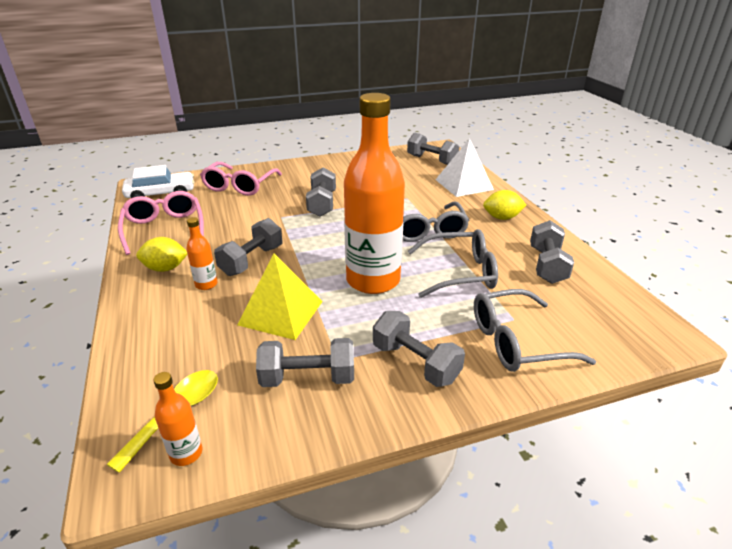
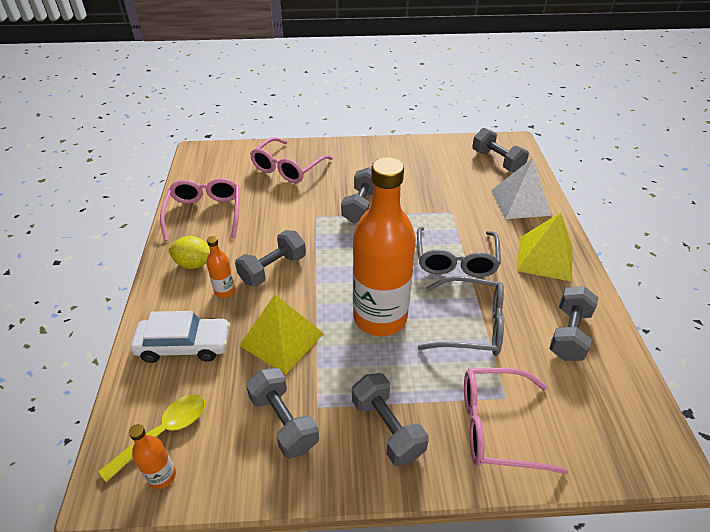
camera: 15 degrees right, 10 degrees up
white car [122,165,194,198] -> white car moved to [130,311,230,363]
grey dumbbell [256,338,354,387] -> grey dumbbell turned 45 degrees clockwise [246,368,319,459]
grey glasses [474,289,596,372] -> pink glasses [464,368,568,474]
yellow lemon [483,190,526,220] -> yellow pyramid [517,213,572,282]

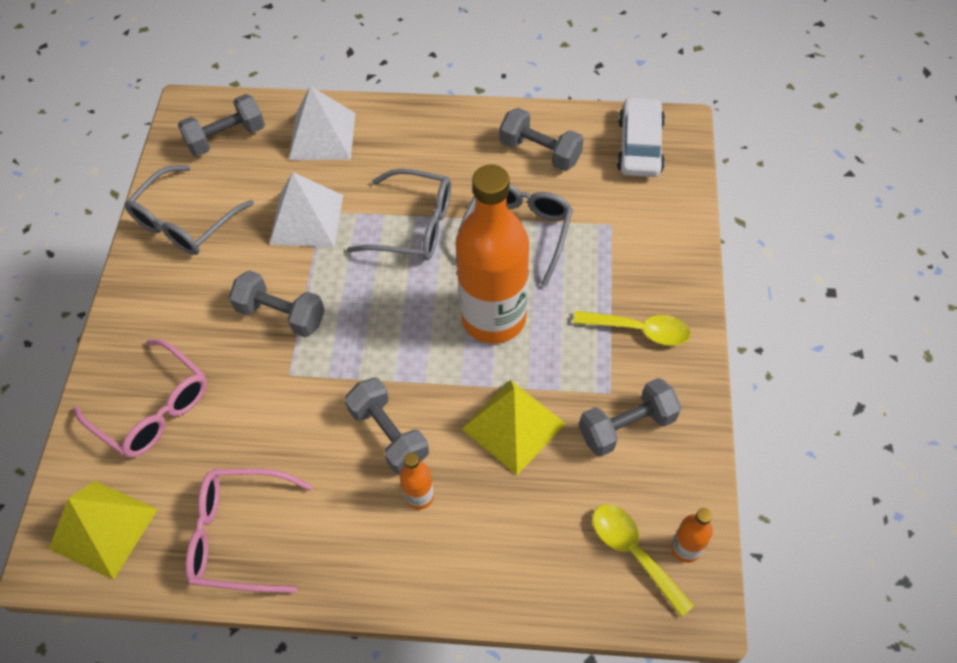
camera: 80 degrees left, 15 degrees up
white car [130,311,230,363] -> white car moved to [617,97,665,177]
yellow lemon [169,236,210,269] -> none
grey dumbbell [352,373,429,466] -> yellow spoon [573,311,691,346]
pink glasses [464,368,568,474] -> none
yellow pyramid [517,213,572,282] -> yellow pyramid moved to [49,481,158,580]
none -> grey glasses [124,165,254,255]
none -> white pyramid [269,172,343,247]

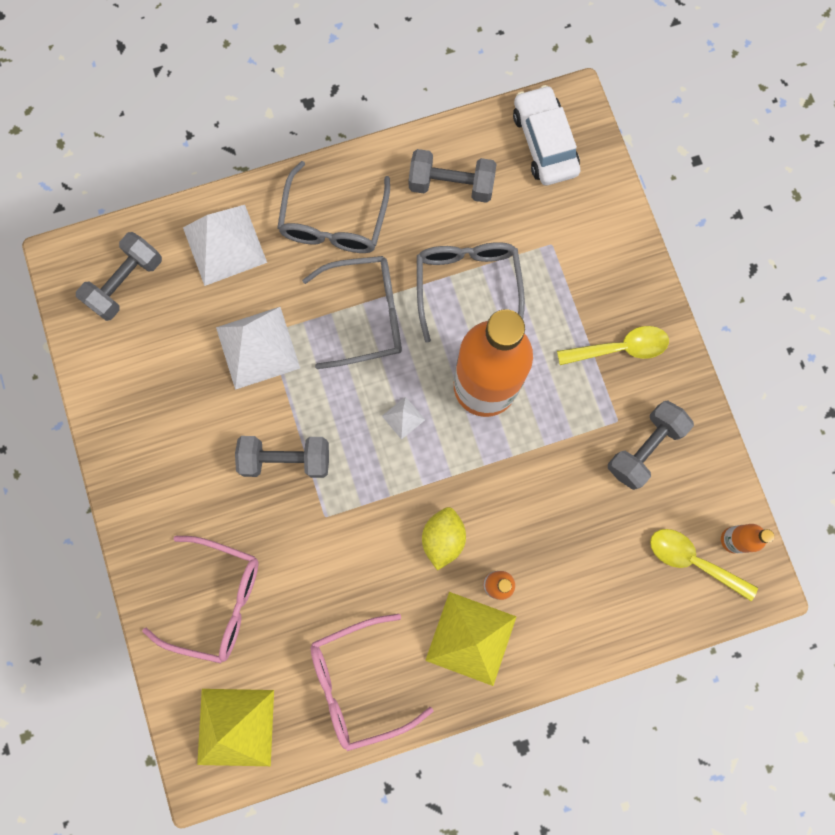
camera: 25 degrees left, 20 degrees up
grey glasses [124,165,254,255] -> grey glasses moved to [277,161,390,253]
grey dumbbell [344,378,429,474] -> yellow lemon [422,507,466,571]
yellow pyramid [462,380,566,475] -> yellow pyramid moved to [425,592,517,686]
none -> white pyramid [382,397,425,440]

